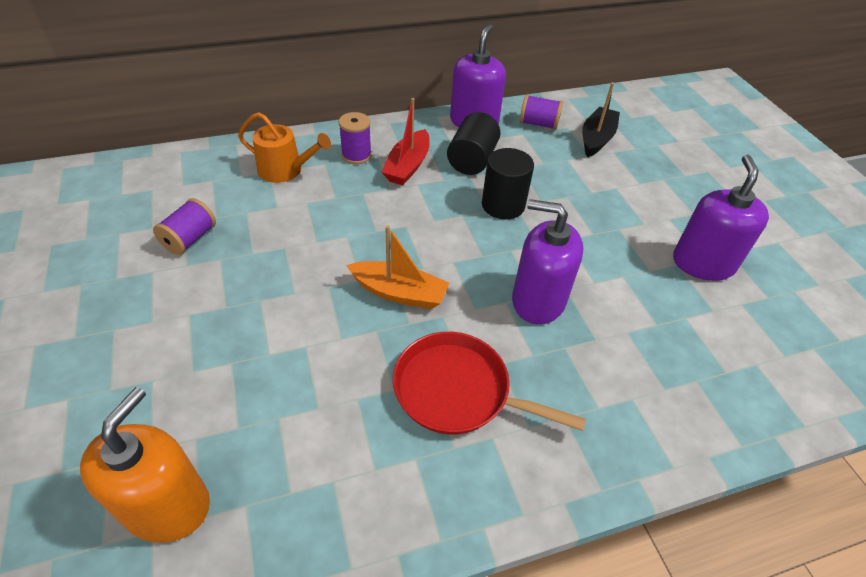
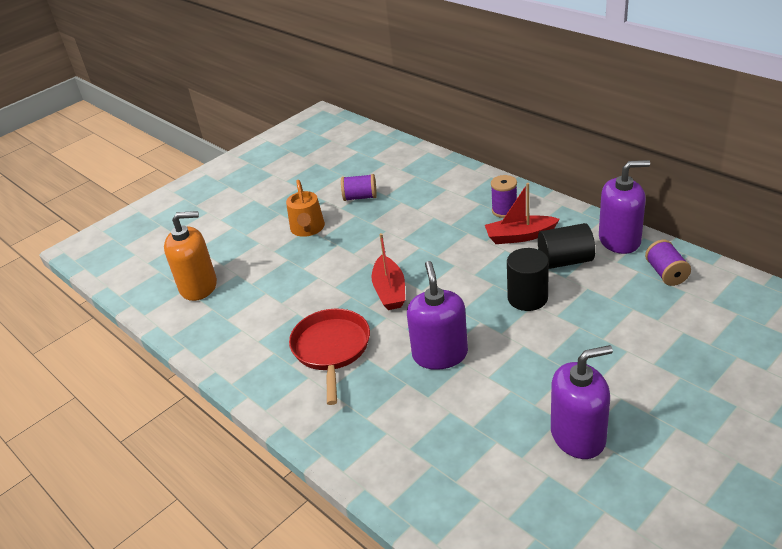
camera: 70 degrees right, 10 degrees down
orange watering can [238,112,331,183] -> orange watering can moved to [286,180,325,237]
orange boat [346,225,449,309] -> red boat [372,233,405,310]
black boat [582,82,620,157] -> none

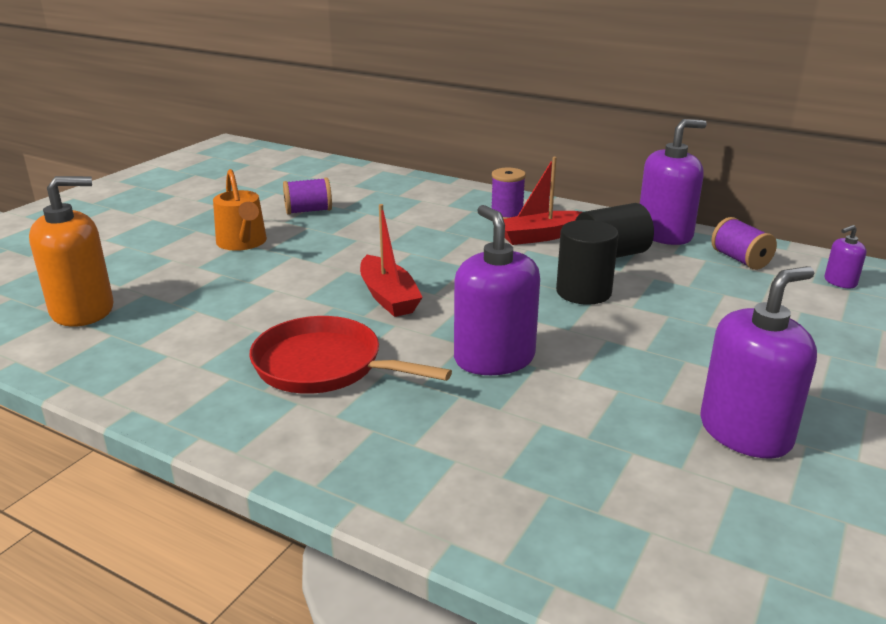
camera: 20 degrees left, 10 degrees down
red pan [289,309,370,405] -> red pan turned 45 degrees counterclockwise [249,316,452,394]
none -> purple soap dispenser [825,225,866,288]

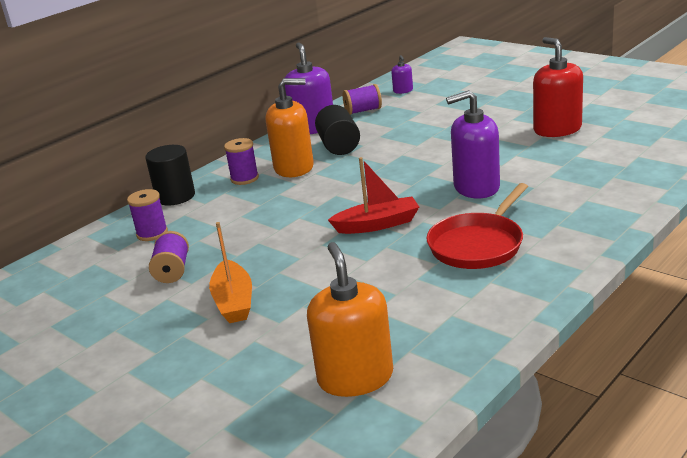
camera: 75 degrees left, 0 degrees up
orange watering can [213,169,267,251] -> orange boat [209,222,252,323]
red boat [504,157,582,245] -> orange soap dispenser [266,78,314,177]
black cylinder [556,220,619,305] -> black cylinder moved to [146,145,195,206]
purple soap dispenser [700,266,817,459] -> red soap dispenser [533,37,583,137]
none -> purple spool [127,189,168,241]

